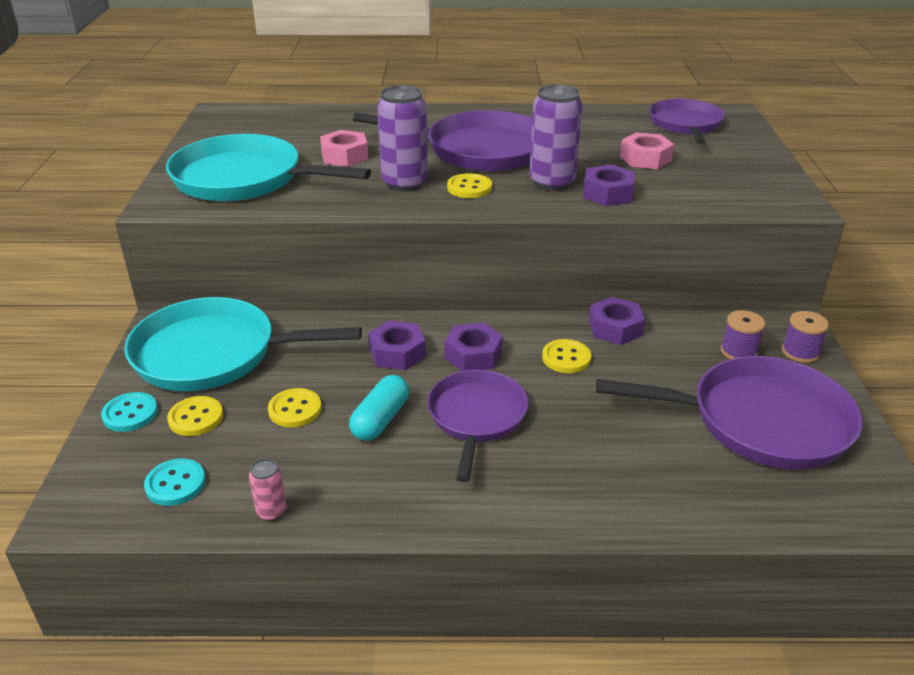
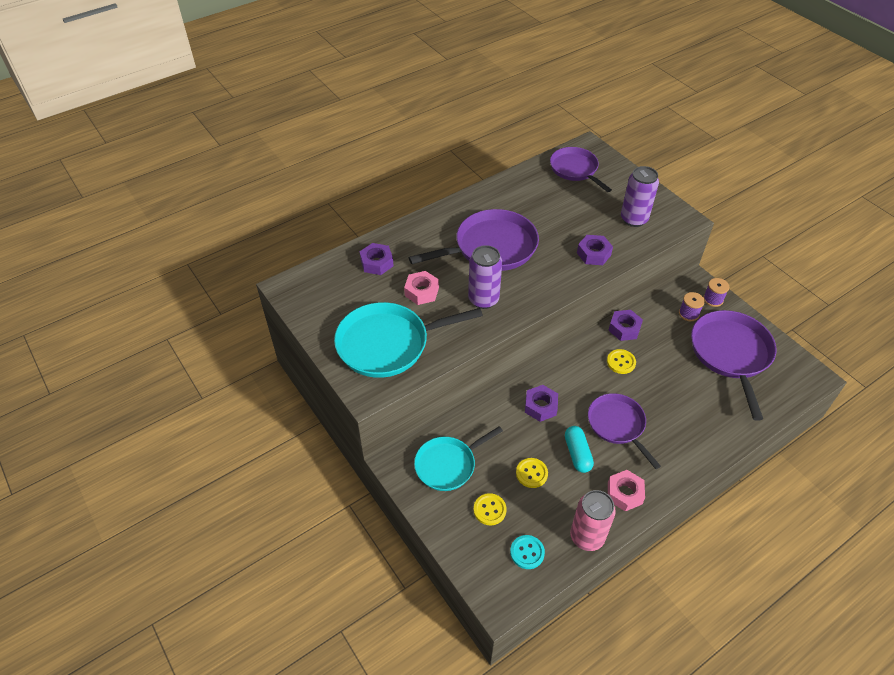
camera: 35 degrees left, 15 degrees up
turquoise button [101,392,158,432] -> none
turquoise pan [124,297,362,391] -> turquoise pan [414,426,503,491], size x0.65
pink can [249,459,287,521] -> pink can [570,490,616,551], size x2.07
purple nut [445,322,503,371] -> purple nut moved to [360,243,394,275]
yellow button [447,173,492,198] -> none
purple can [529,84,583,191] -> purple can moved to [621,166,659,227]
purple pan [596,356,862,469] -> purple pan turned 60 degrees counterclockwise [691,310,776,421]
pink nut [620,132,674,169] -> pink nut moved to [608,470,645,511]

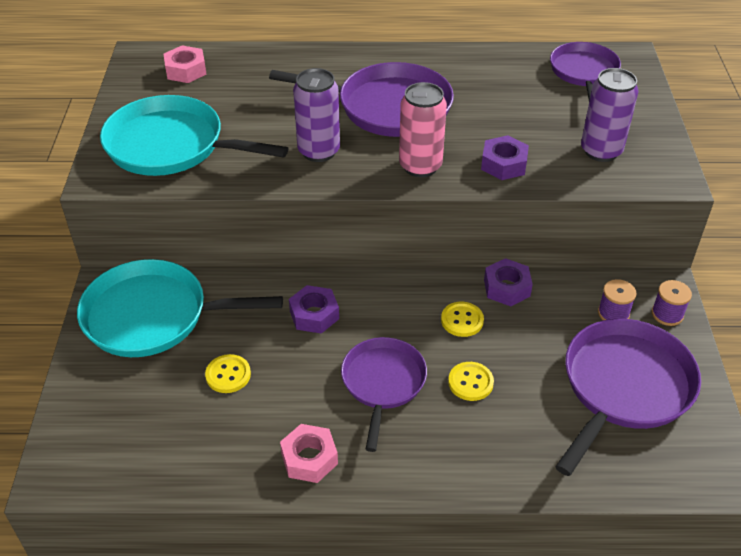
camera: 35 degrees right, 5 degrees down
purple nut [360,243,394,275] -> none
pink nut [404,271,439,305] -> pink nut moved to [164,45,207,83]
turquoise pan [414,426,503,491] -> turquoise pan [77,259,283,357], size x1.53
yellow button [474,493,507,525] -> yellow button moved to [448,362,494,401]
turquoise button [510,535,545,569] -> none
turquoise capsule [565,426,594,473] -> none
pink can [570,490,616,551] -> pink can moved to [399,82,447,177]

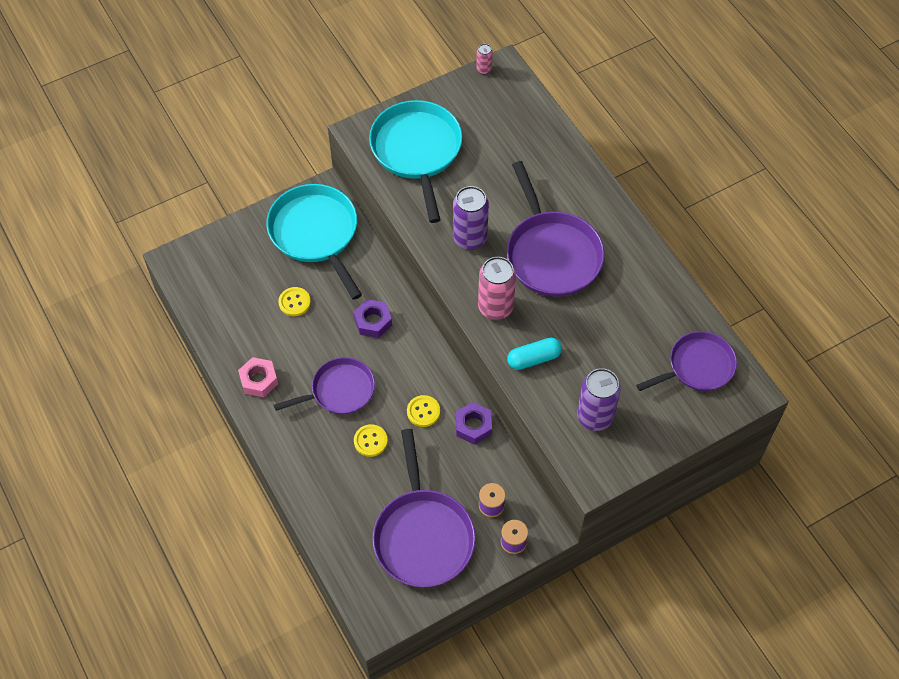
camera: 60 degrees right, 15 degrees up
pink nut [164,45,207,83] -> none
purple nut [481,135,529,180] -> turquoise capsule [507,338,562,370]
purple pan [555,319,701,476] -> purple pan turned 75 degrees clockwise [373,429,476,587]
none -> pink can [476,44,493,74]

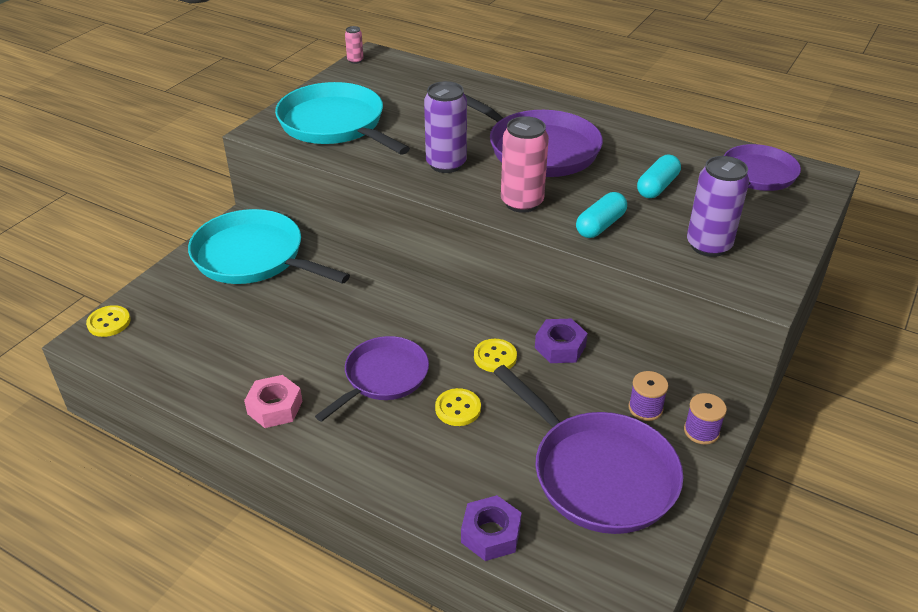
camera: 30 degrees left, 20 degrees down
yellow button [278,287,311,316] -> yellow button moved to [86,305,131,337]
purple nut [354,299,392,338] -> purple nut moved to [461,495,521,561]
none -> turquoise capsule [637,155,681,198]

